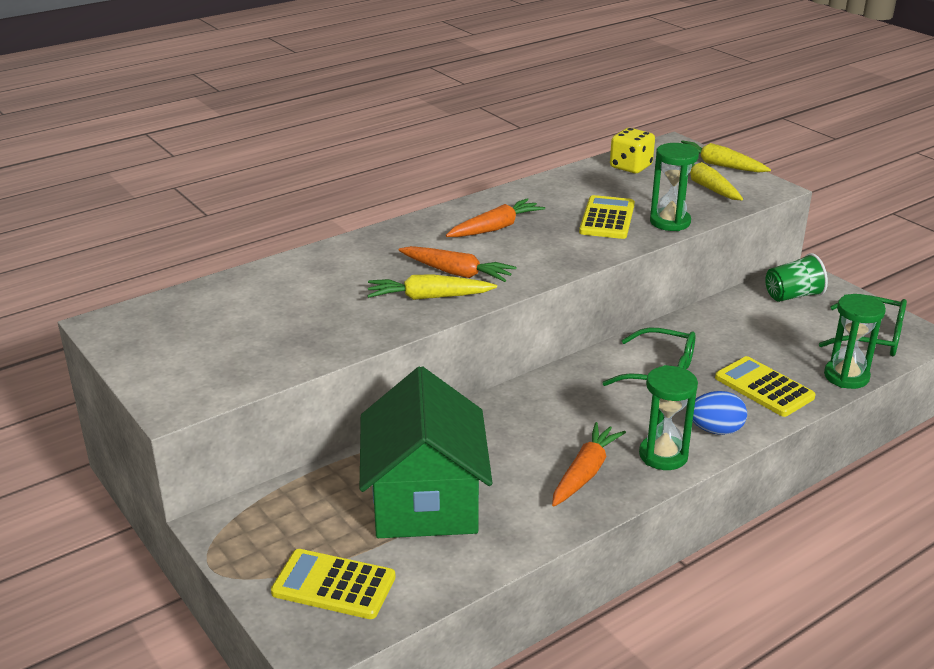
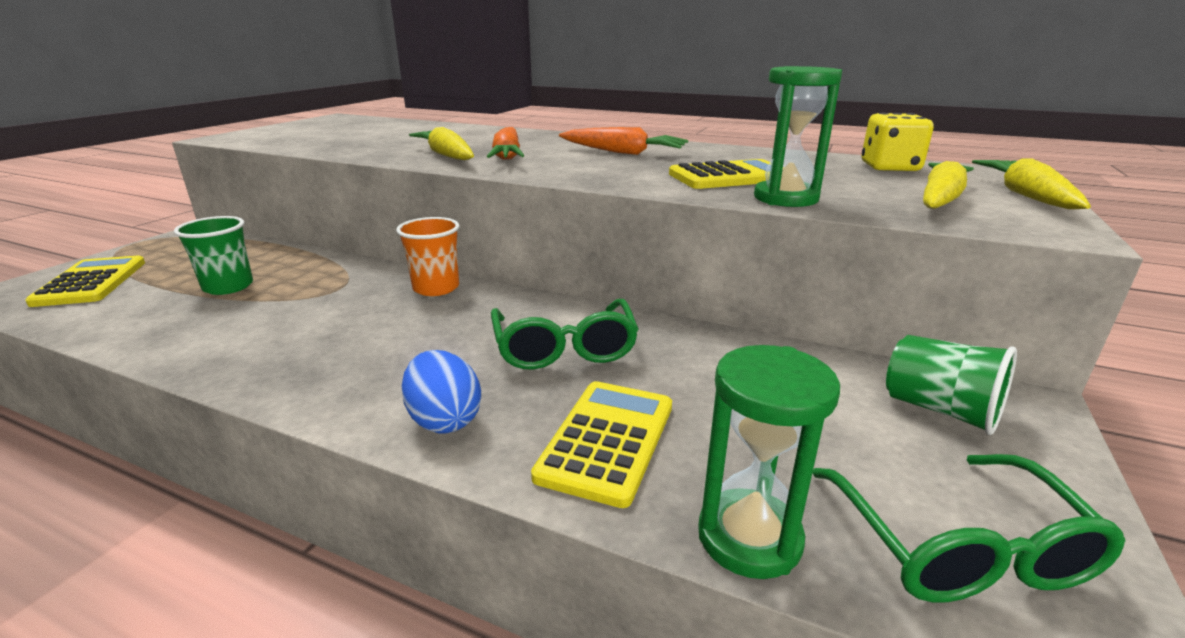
camera: 60 degrees right, 5 degrees down
green house [360,366,493,538] -> green cup [174,216,253,295]
orange carrot [552,422,626,507] -> none
green hourglass [639,365,698,470] -> none
none -> orange cup [396,217,460,296]

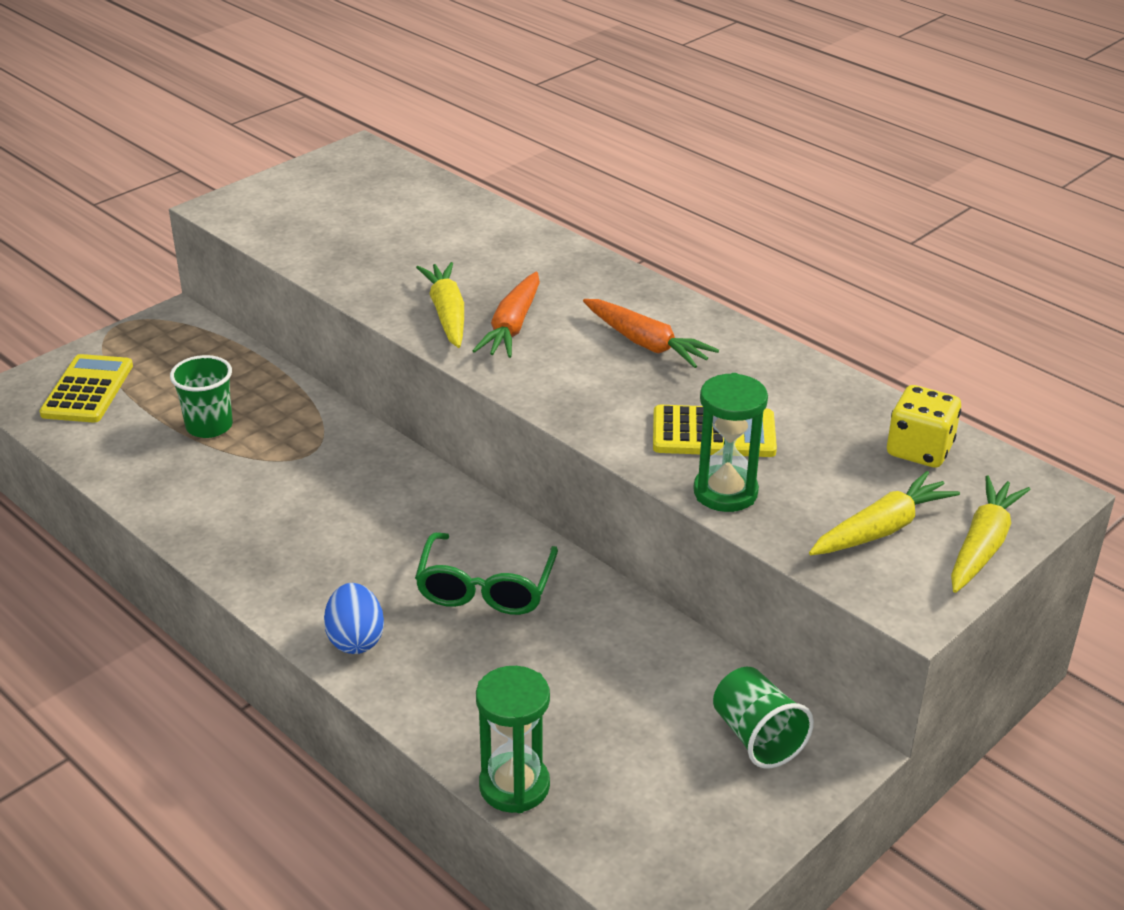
camera: 20 degrees right, 10 degrees up
orange cup [396,217,460,296] -> none
yellow calculator [531,381,672,508] -> none
green glasses [812,454,1126,603] -> none

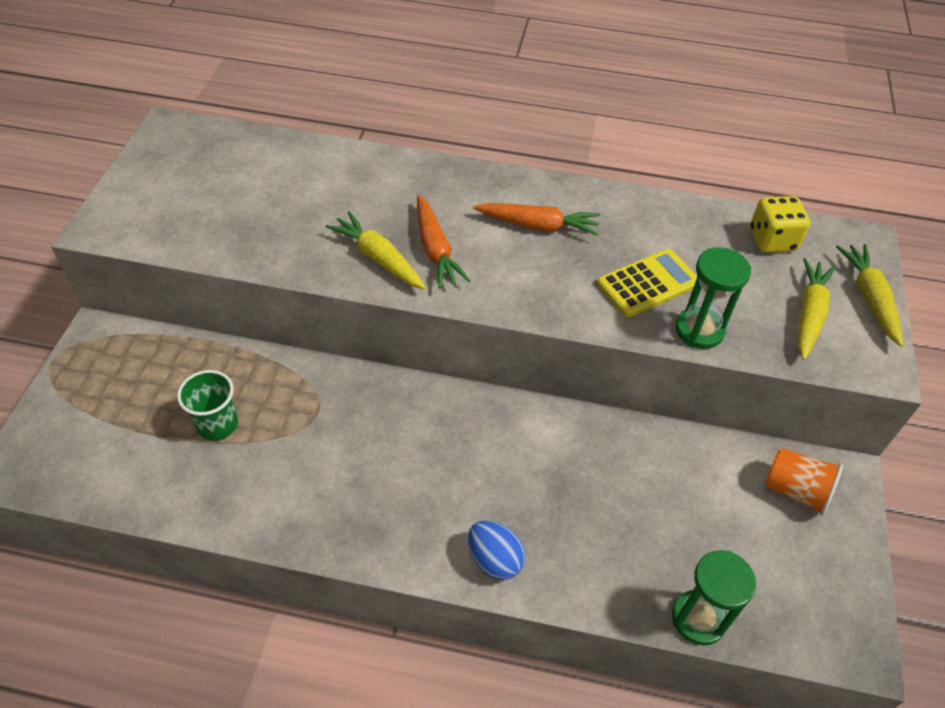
camera: 35 degrees left, 15 degrees up
yellow calculator [39,354,133,423] -> none
green glasses [415,532,558,615] -> none
green cup [713,667,814,768] -> orange cup [765,448,843,516]

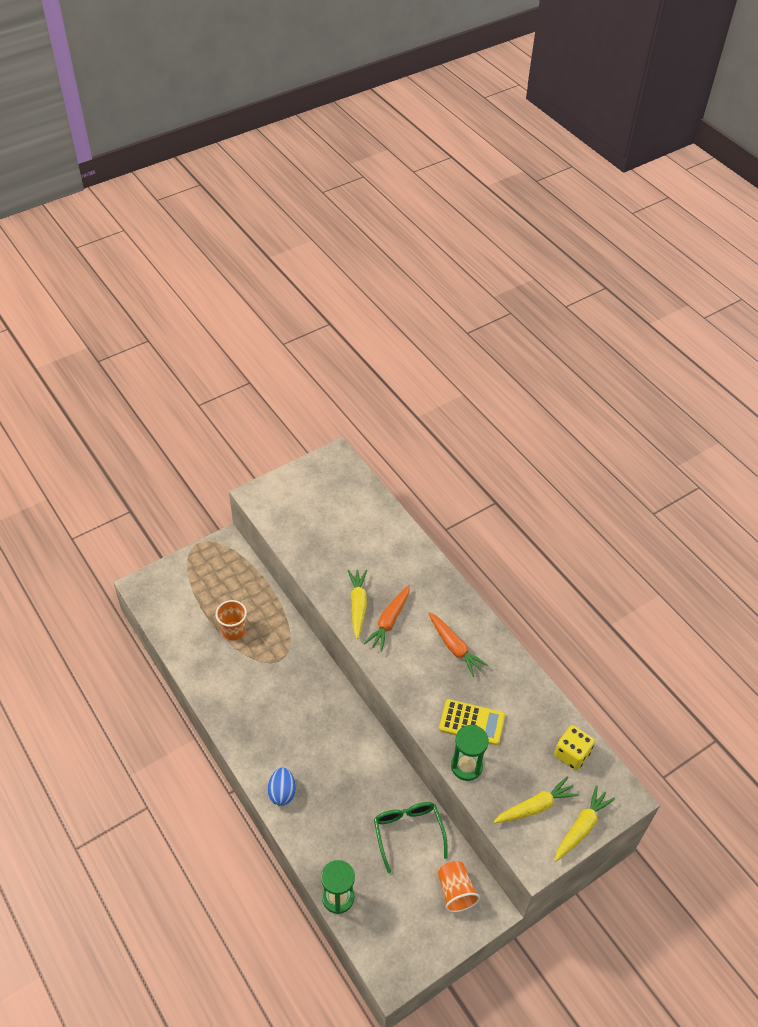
camera: 45 degrees right, 0 degrees up
green cup [177,370,238,441] -> orange cup [215,600,247,640]
none -> green glasses [374,802,448,873]

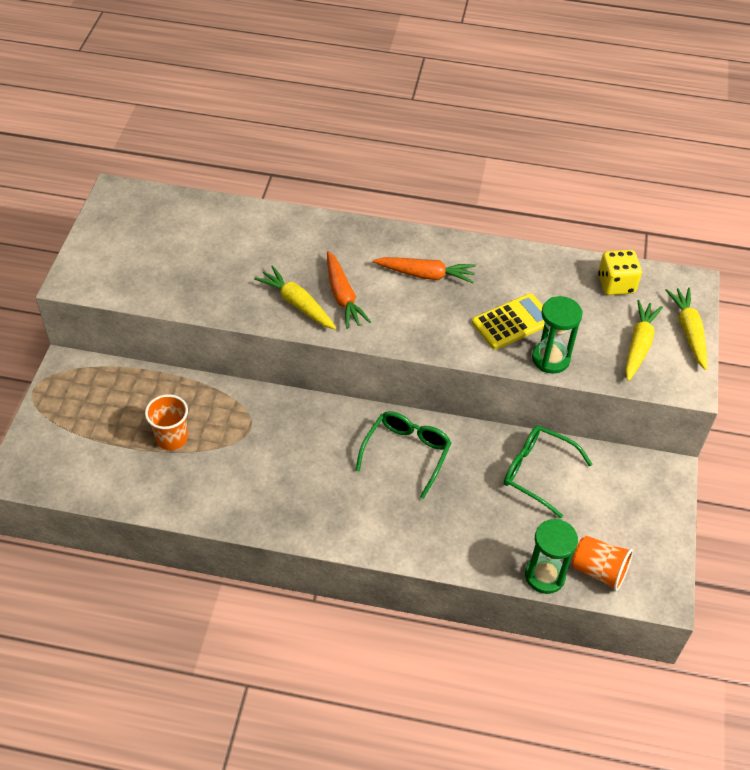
camera: 45 degrees left, 0 degrees up
blue egg [267,767,296,806] -> none
orange cup [438,861,480,912] -> orange cup moved to [572,536,633,591]
none -> green glasses [355,411,451,499]

